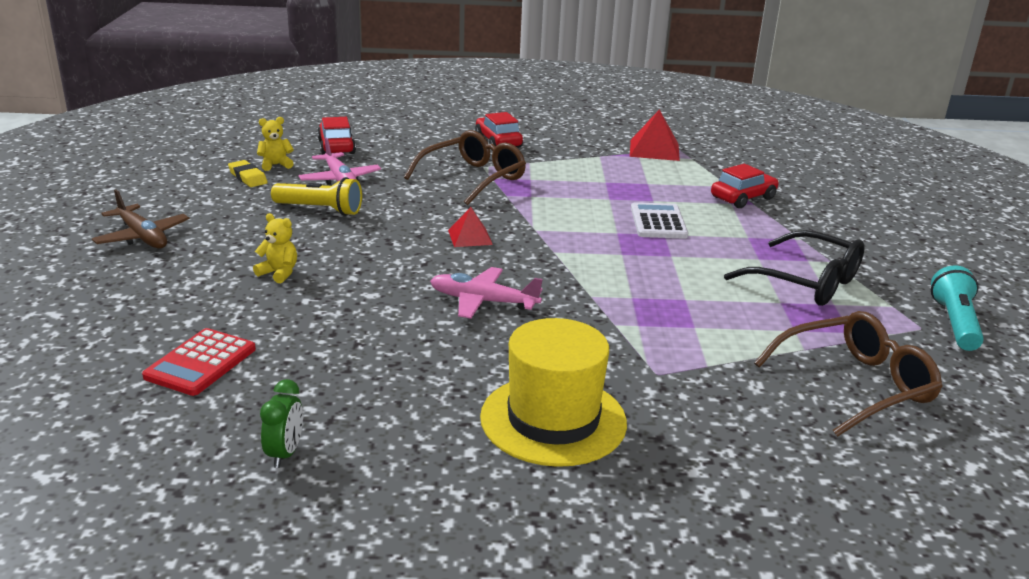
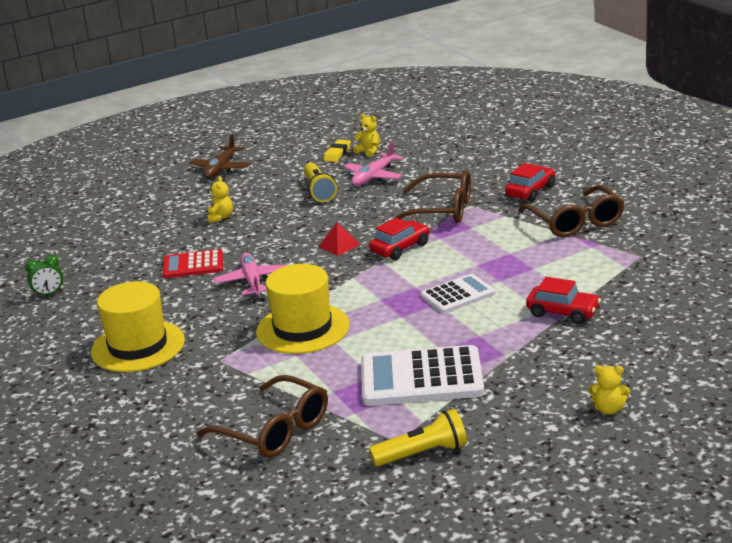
camera: 65 degrees right, 0 degrees up
red calculator [142,328,256,396] -> red calculator moved to [162,249,223,278]
red car [317,117,356,155] -> red car moved to [369,218,430,260]
red pyramid [630,109,680,161] -> none
black glasses [724,230,865,306] -> white calculator [361,345,484,406]
turquoise flashlight [931,265,984,351] -> yellow flashlight [369,409,467,466]
none -> yellow hat [256,264,350,354]
none -> brown glasses [518,185,625,237]
none -> yellow teddy bear [588,365,630,415]

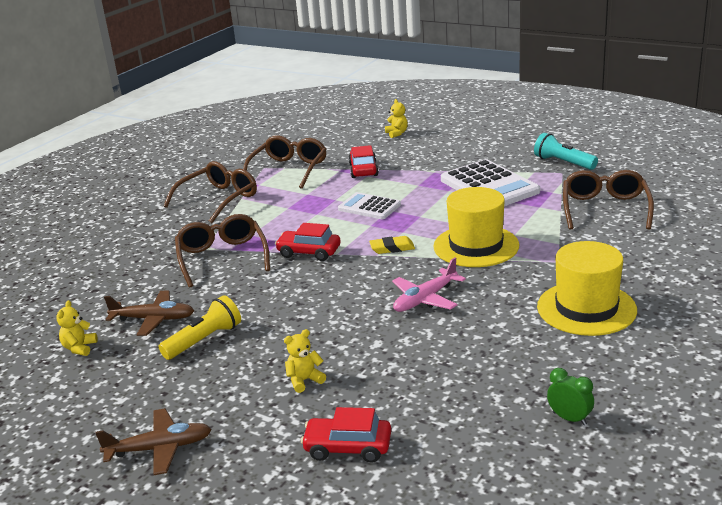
camera: 120 degrees left, 0 degrees up
red calculator [162,249,223,278] -> none
red pyramid [318,223,361,256] -> none
yellow eraser [324,139,351,162] -> yellow eraser moved to [369,236,415,254]
pink plane [344,142,404,186] -> brown plane [104,291,194,336]
yellow flashlight [369,409,467,466] -> turquoise flashlight [534,133,598,170]
red car [505,163,555,202] -> red car moved to [301,407,391,463]
yellow teddy bear [588,365,630,415] -> yellow teddy bear moved to [385,99,408,138]
none -> brown glasses [243,135,327,189]

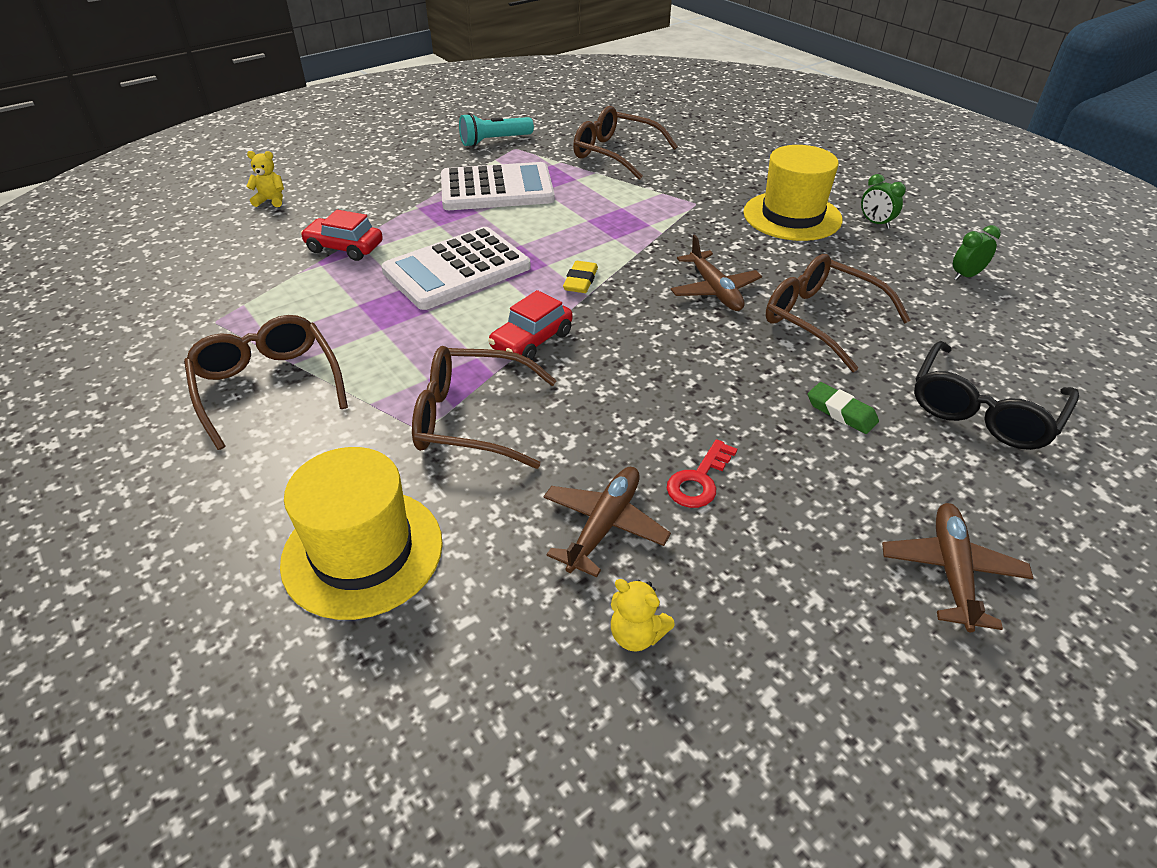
camera: 70 degrees left, 15 degrees up
yellow flashlight [159,295,241,360] -> red key [667,439,737,508]
brown glasses [243,135,327,189] -> brown glasses moved to [765,254,911,372]
yellow teddy bear [284,329,326,393] -> green eraser [808,382,879,434]
red car [301,407,391,463] -> black glasses [914,341,1079,450]
white calculator [338,192,401,219] -> white calculator [381,227,531,310], size x1.69
pink plane [392,258,466,312] -> brown plane [671,235,762,311]
yellow hat [433,187,519,267] -> yellow hat moved to [280,447,443,620]
none -> green clock [861,174,906,229]

